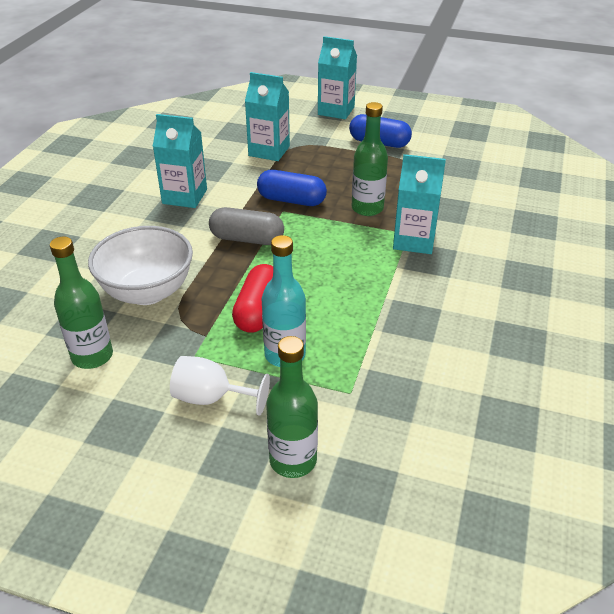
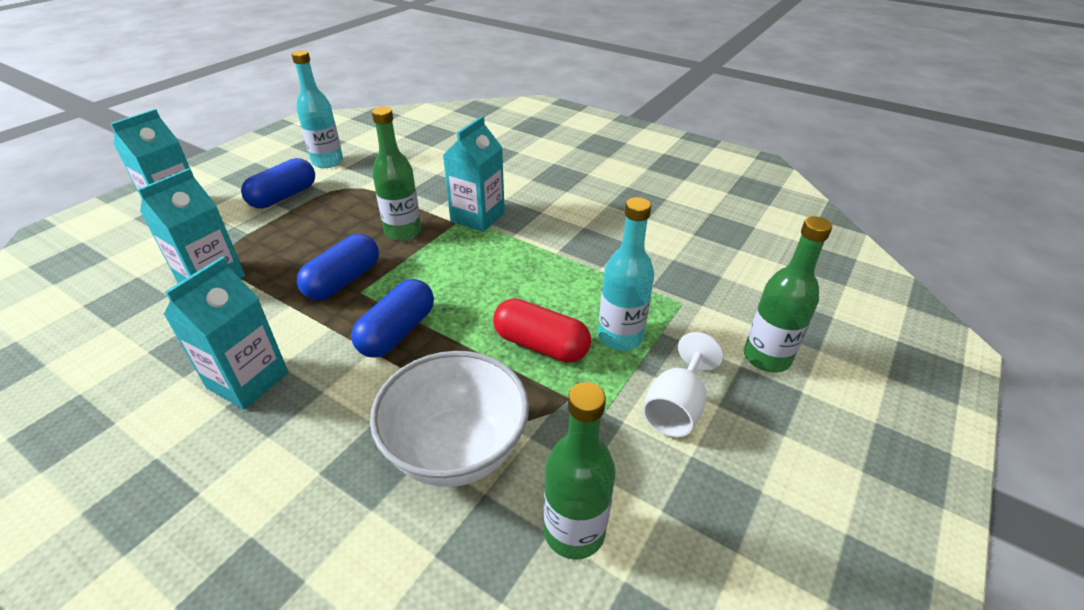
camera: 75 degrees left, 0 degrees up
grey capsule [209,207,284,245] -> blue capsule [351,279,434,358]
none -> turquoise bottle [291,50,343,168]

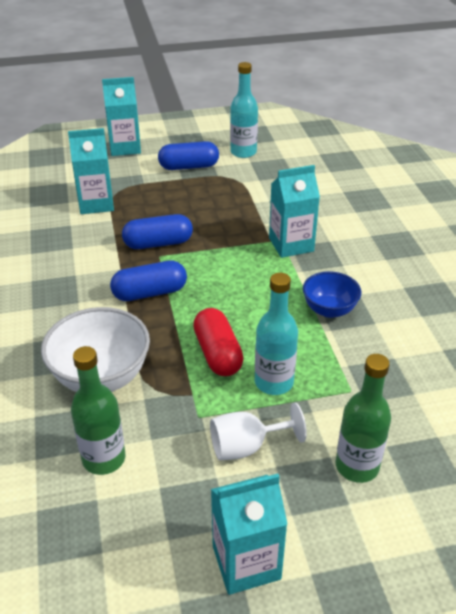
camera: 45 degrees right, 0 degrees up
turquoise carton [163,256,288,409] -> turquoise carton moved to [211,474,287,595]
green bottle [372,107,421,241] -> none
none -> blue bowl [303,271,361,318]

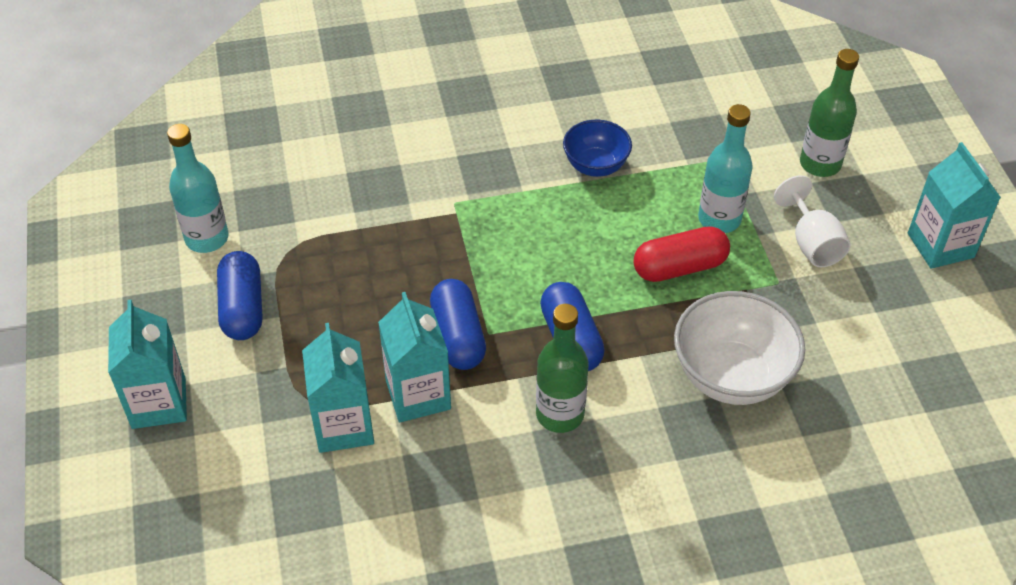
camera: 90 degrees left, 10 degrees up
green bottle [71,346,126,475] -> green bottle moved to [536,304,588,433]
turquoise carton [269,165,320,258] -> turquoise carton moved to [378,292,451,422]

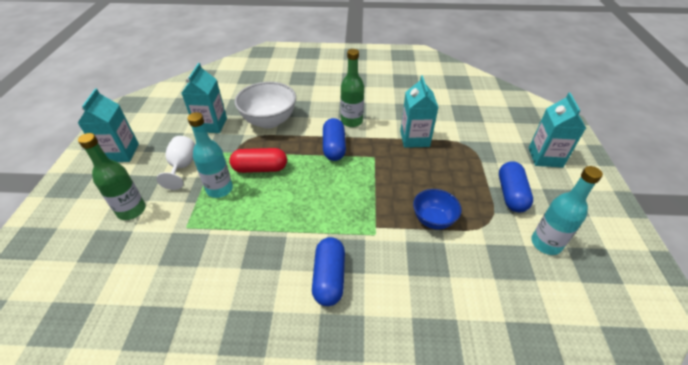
camera: 165 degrees left, 5 degrees down
turquoise carton [302,323,374,453] -> turquoise carton moved to [182,63,227,133]
blue capsule [430,279,486,370] -> blue capsule moved to [312,237,345,306]
blue bowl [563,120,632,177] -> blue bowl moved to [413,189,462,229]

